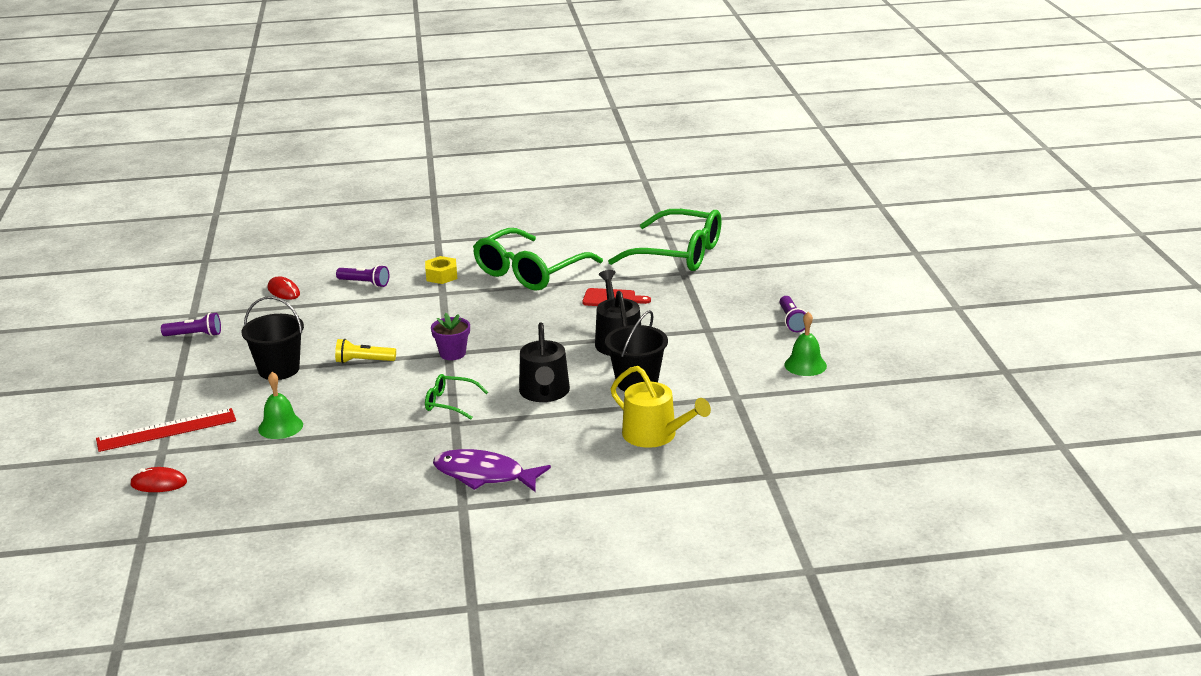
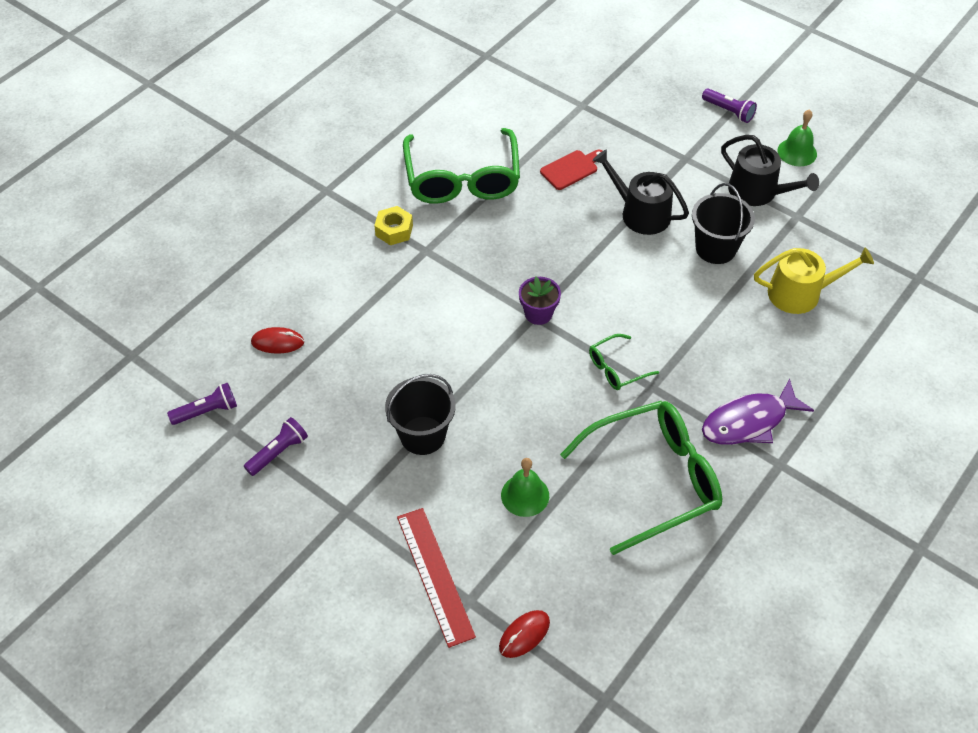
camera: 45 degrees left, 25 degrees up
red ruler [96,408,236,452] -> red ruler turned 45 degrees counterclockwise [397,508,476,648]
yellow flashlight [335,339,396,363] -> none
purple flashlight [336,265,389,287] -> purple flashlight moved to [167,383,237,425]
black watering can [519,322,570,402] -> black watering can moved to [721,135,819,206]
green glasses [608,209,722,271] -> green glasses moved to [560,401,722,555]

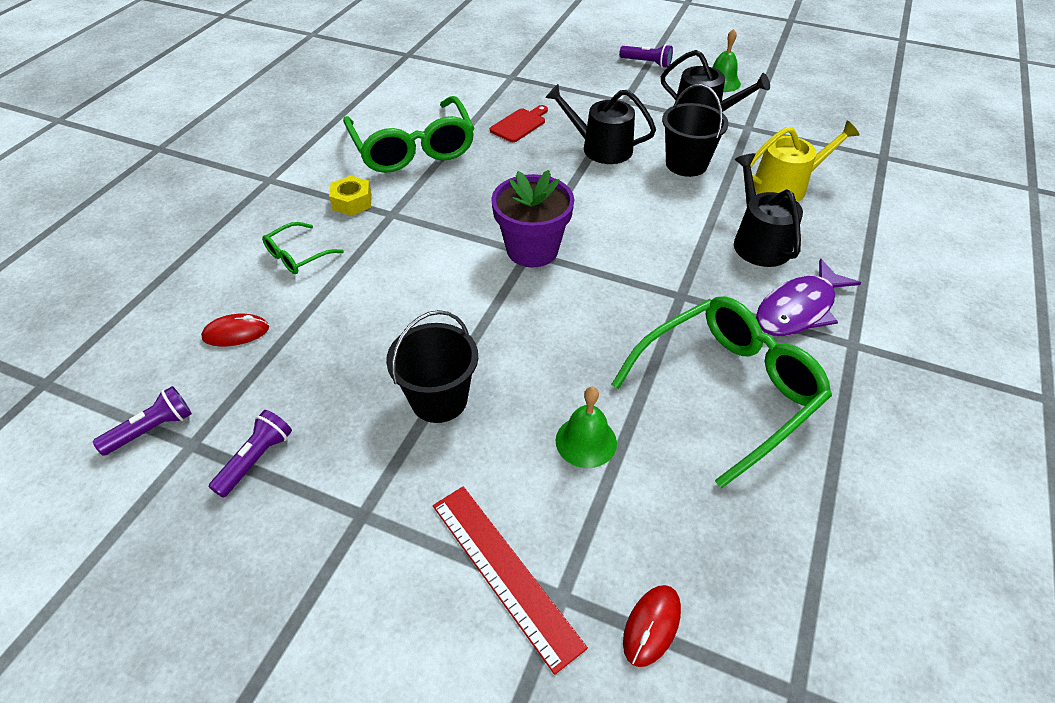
camera: 15 degrees left, 5 degrees down
purple flower pot [519,277,561,325] -> purple flower pot [491,170,575,267], size x1.68
green glasses [589,334,659,390] -> green glasses moved to [262,222,344,274]
none -> black watering can [734,153,803,267]

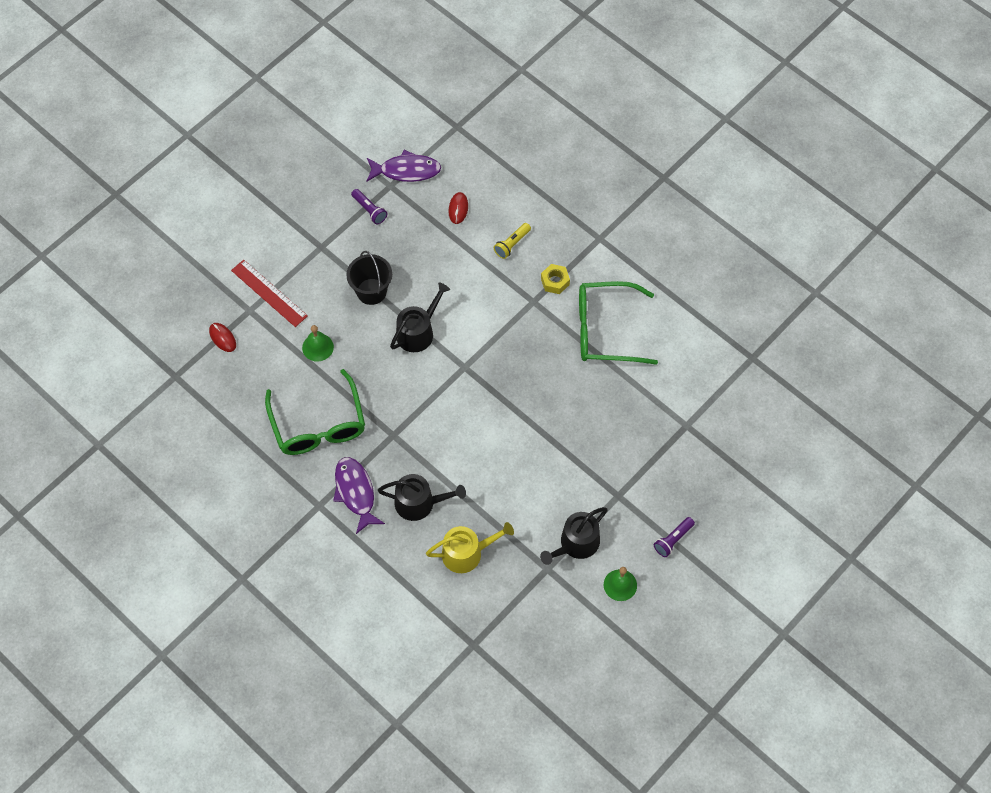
camera: 110 degrees right, 15 degrees up
purple flashlight [93,386,192,456] -> purple fish [366,150,441,182]
green glasses [262,222,344,274] -> yellow flashlight [494,223,531,259]
red ruler [433,486,588,675] -> red ruler turned 60 degrees clockwise [231,260,308,327]
red cutting board [490,105,548,142] -> none
purple flower pot [491,170,575,267] -> none
black watering can [545,84,656,164] -> black watering can moved to [390,283,450,352]
black bucket [662,84,729,177] -> none
yellow watering can [750,121,860,202] -> yellow watering can turned 105 degrees counterclockwise [426,522,514,573]

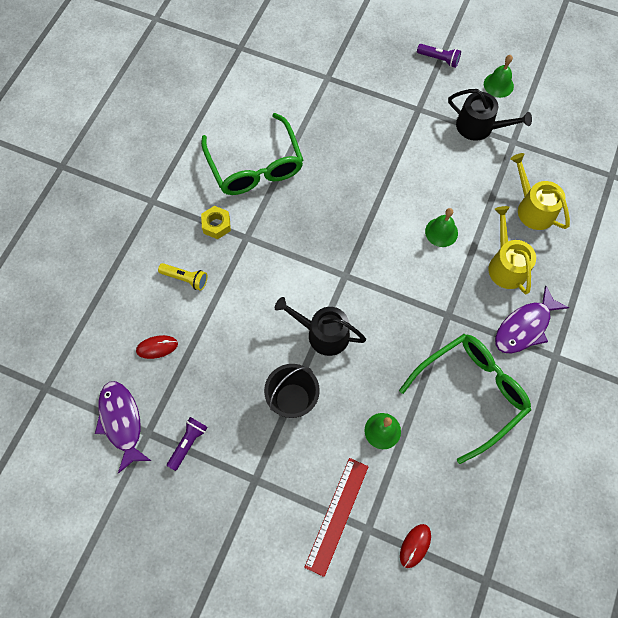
camera: 110 degrees left, 5 degrees up
black watering can [378,474,466,521] -> yellow watering can [489,206,536,294]
none -> green bell [425,208,458,247]

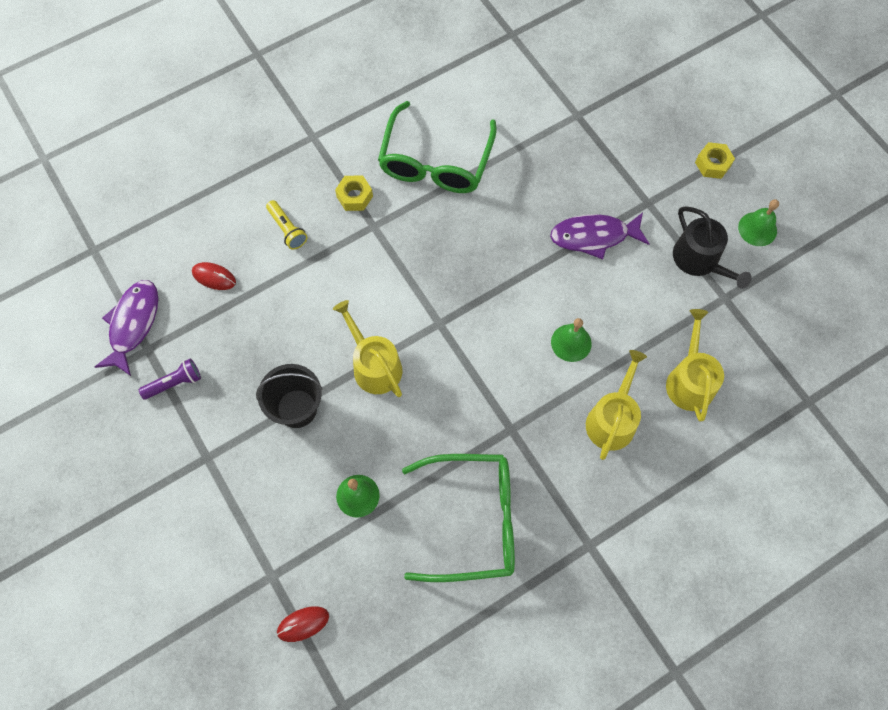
camera: 35 degrees right, 0 degrees up
black watering can [275,297,366,356] -> yellow watering can [333,300,402,397]
red ruler [304,458,369,577] -> none
purple flashlight [417,44,461,68] -> yellow nut [695,142,735,179]
purple fish [495,286,570,353] -> purple fish moved to [550,212,649,259]

